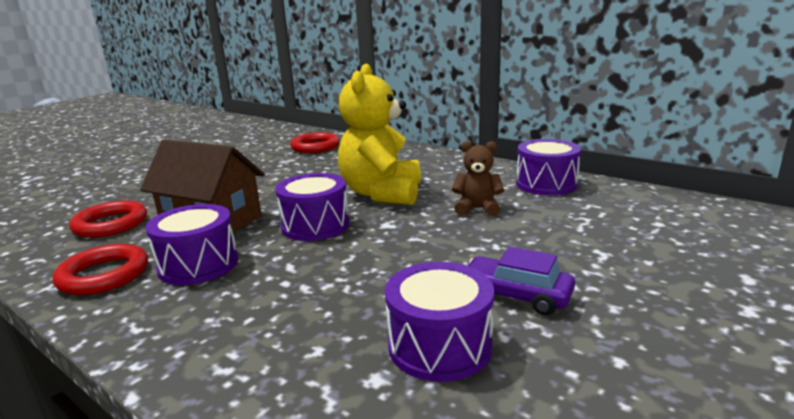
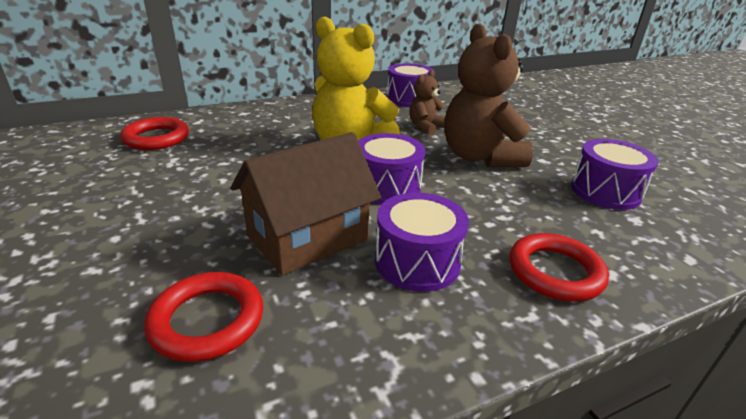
camera: 65 degrees left, 10 degrees up
red ring [52,244,148,295] -> red ring moved to [509,233,609,302]
purple car [468,247,575,315] -> none
none -> brown teddy bear [445,23,533,167]

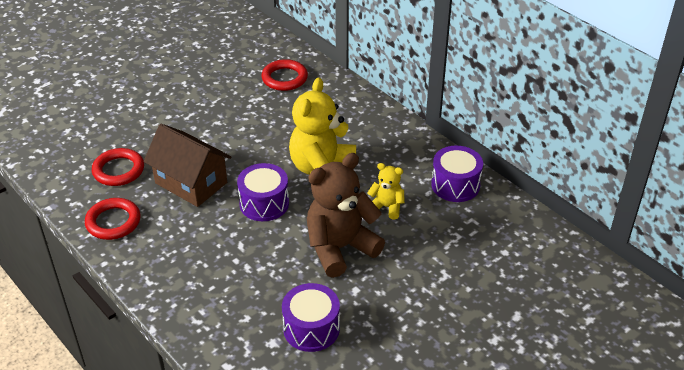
camera: 75 degrees right, 10 degrees up
purple drum [375,193,469,292] -> none
brown teddy bear [409,70,445,135] -> yellow teddy bear [367,163,405,220]
red ring [509,233,609,302] -> red ring moved to [85,198,141,240]

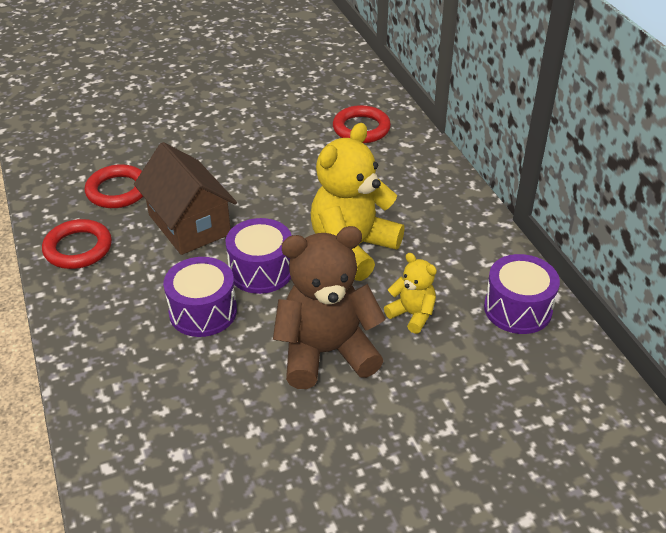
camera: 20 degrees right, 0 degrees up
purple drum [282,283,340,352] -> purple drum moved to [163,257,237,337]

